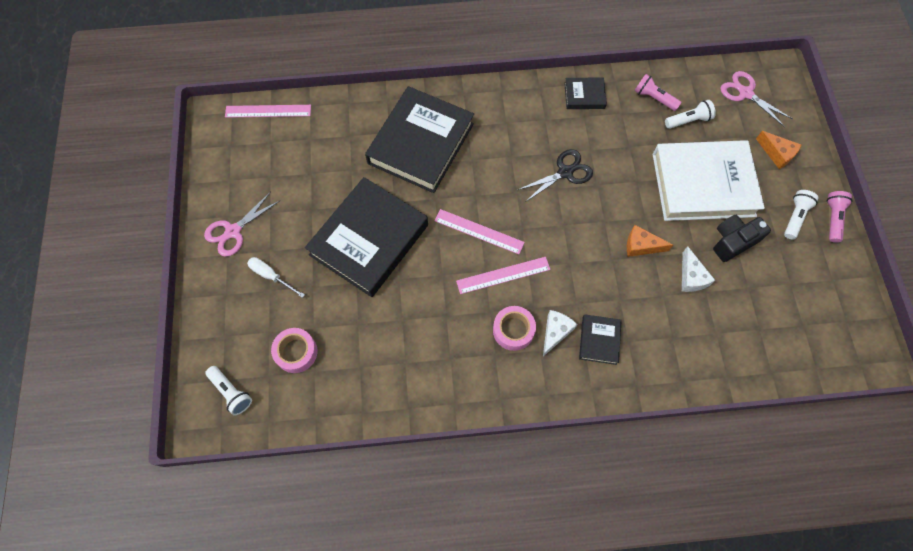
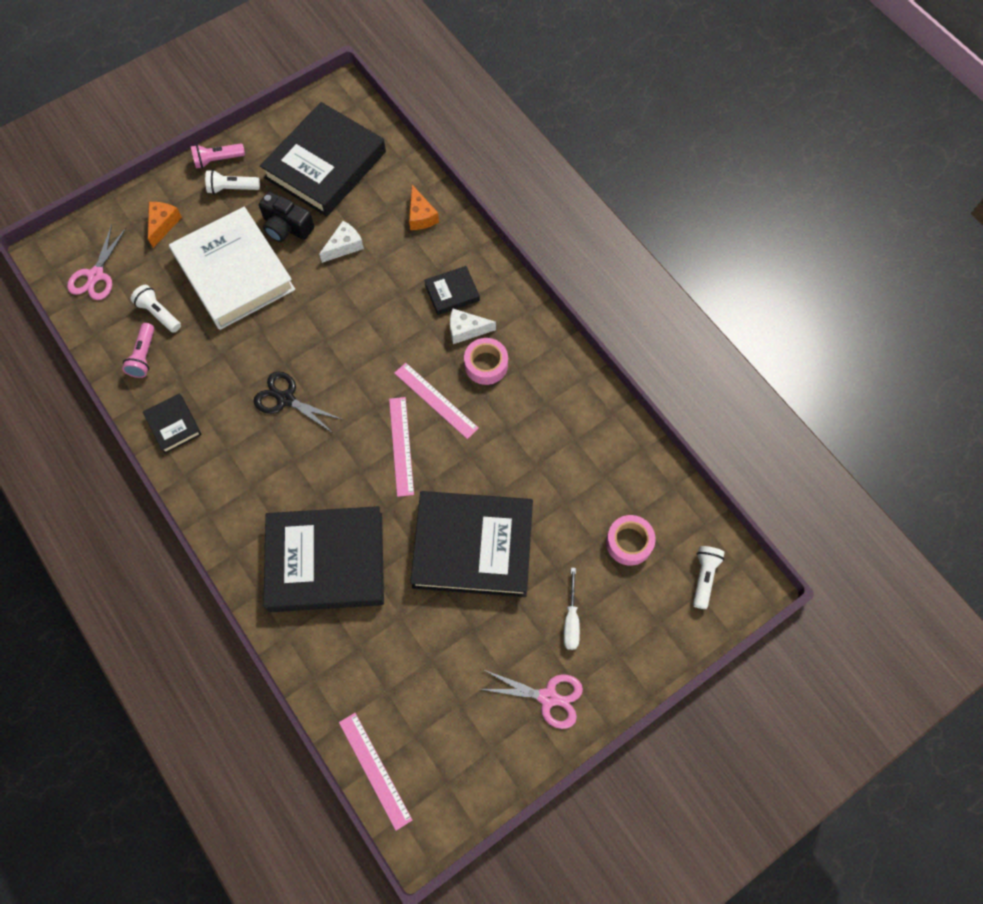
camera: 120 degrees left, 0 degrees up
orange cheese [627,225,673,257] -> orange cheese moved to [409,185,439,230]
none -> black book [260,102,386,217]

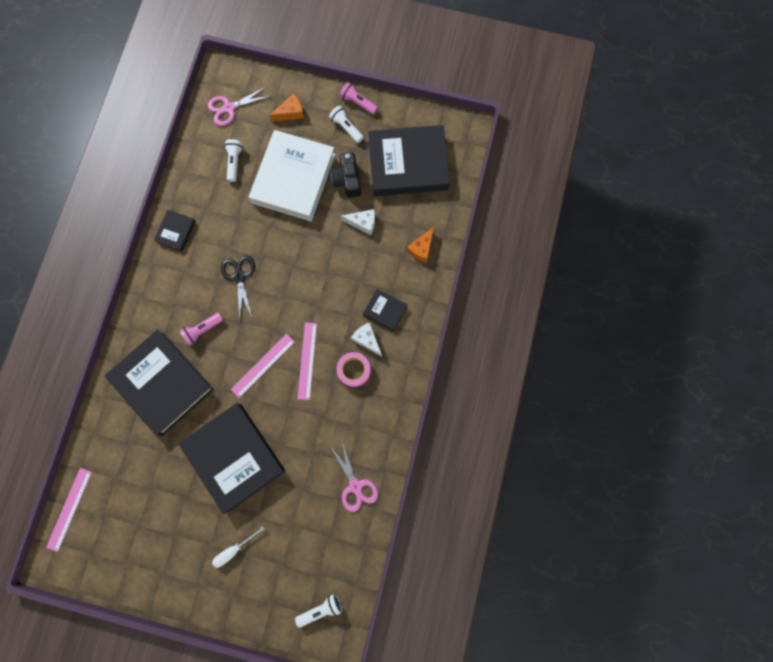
camera: 50 degrees right, 10 degrees up
pink flashlight [122,323,154,378] -> pink flashlight moved to [180,313,223,346]
pink scissors [480,670,583,729] -> pink scissors moved to [330,441,378,512]
pink tape [606,515,656,566] -> none

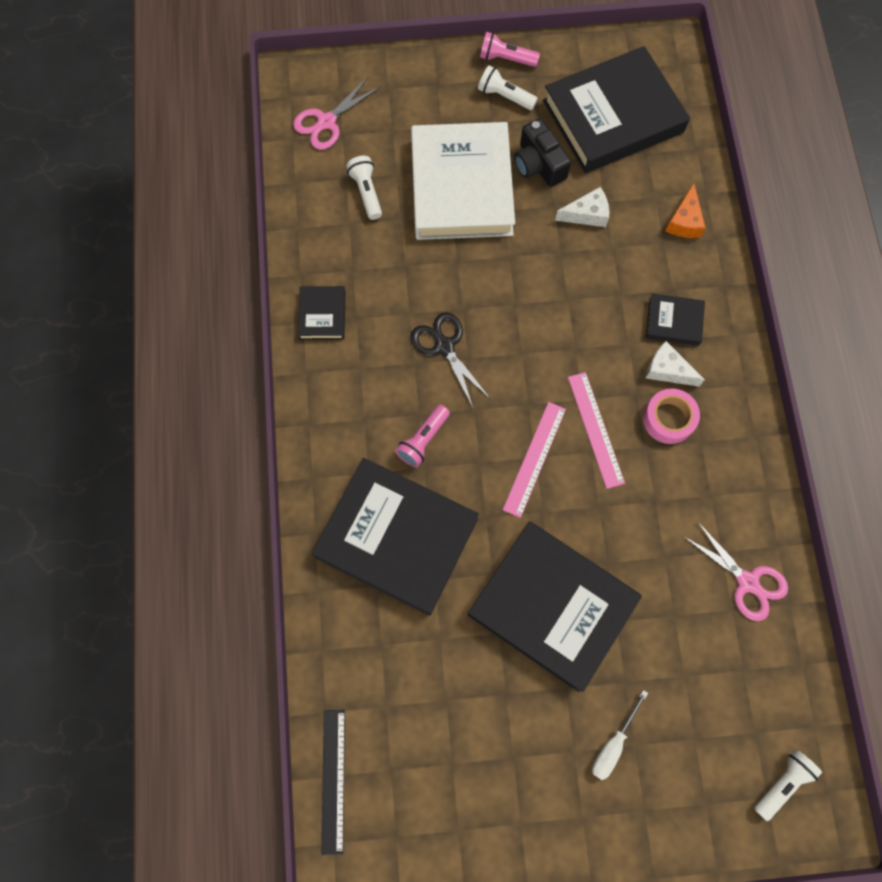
camera: 20 degrees left, 5 degrees down
pink ruler [46,468,92,552] -> black ruler [321,710,345,855]
orange cheese [270,94,304,122] -> none

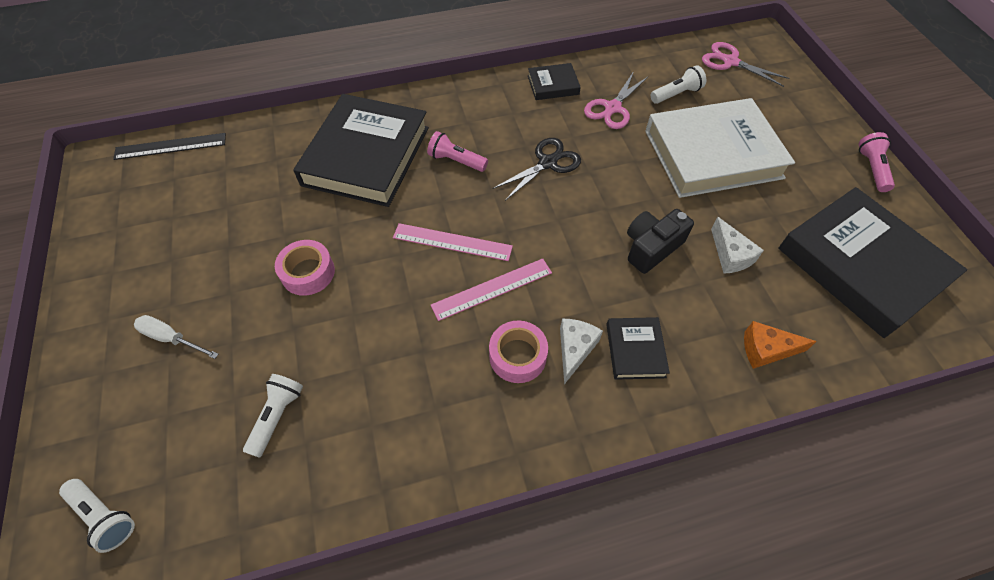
camera: 80 degrees right, 15 degrees down
black book [467,521,642,692] -> pink tape [275,240,335,296]
white flashlight [478,65,538,110] -> white flashlight moved to [243,374,303,458]
black camera [514,118,571,187] -> black camera moved to [627,209,694,274]
pink scissors [683,521,788,621] -> pink scissors moved to [584,71,649,129]

